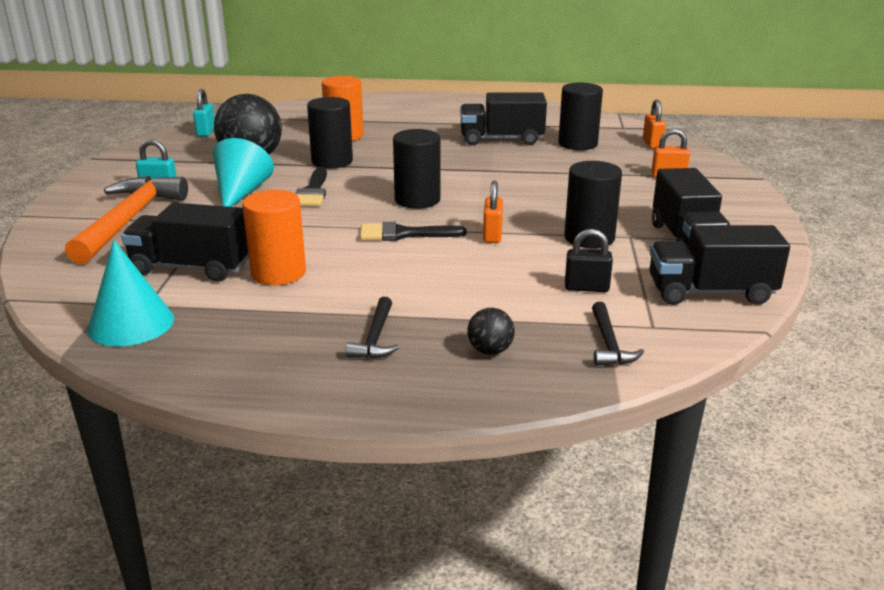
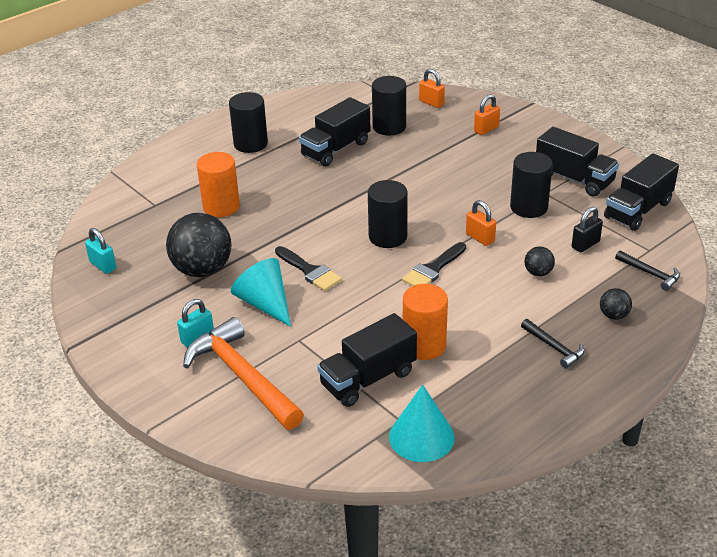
camera: 45 degrees left, 10 degrees up
black cylinder [307,97,353,168] -> black cylinder moved to [229,92,268,153]
none -> black ball [525,246,555,276]

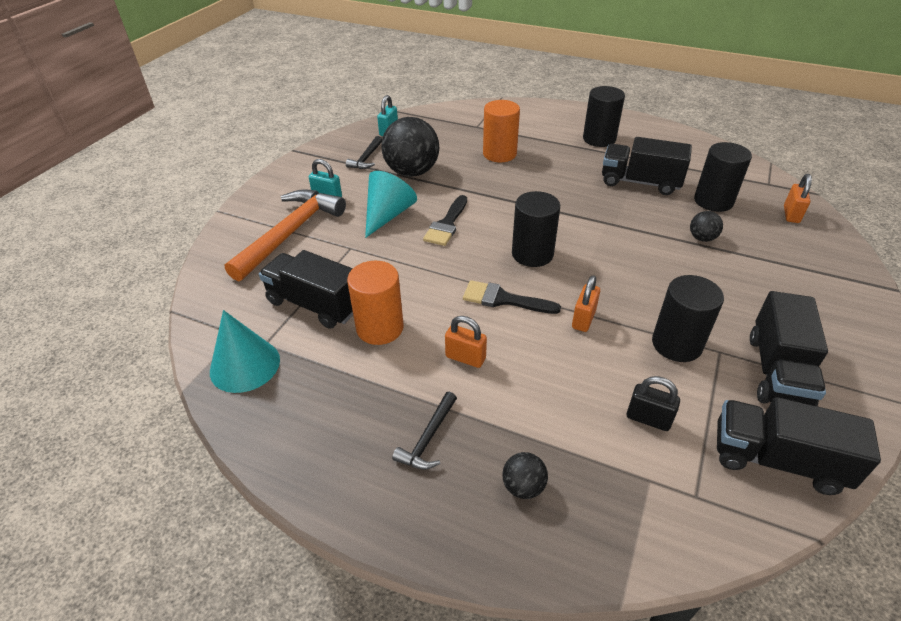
camera: 65 degrees right, 5 degrees up
orange padlock [474,94,500,135] -> orange padlock moved to [445,316,487,368]
black ball [525,246,555,276] -> black ball moved to [690,211,723,242]
black hammer [615,250,680,291] -> black hammer moved to [346,136,382,169]

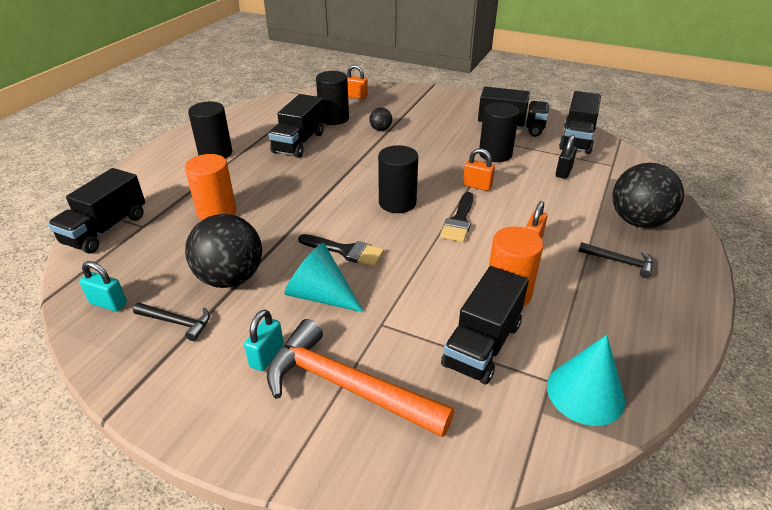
camera: 90 degrees left, 5 degrees down
black ball [502,452,548,499] -> black ball [612,163,684,228], size x2.17
none -> black truck [48,168,145,254]

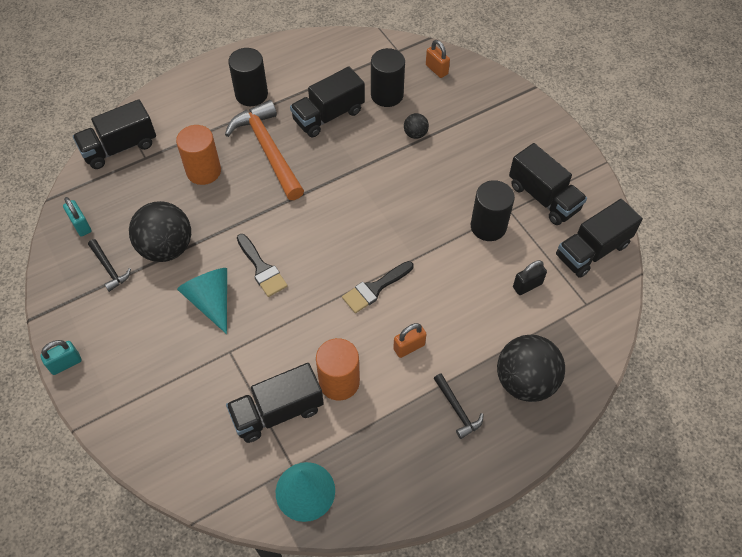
camera: 35 degrees right, 20 degrees up
turquoise padlock [244,309,284,371] -> turquoise padlock moved to [40,340,82,375]
orange hammer [267,319,454,437] -> orange hammer moved to [225,100,304,200]
black cylinder [378,145,418,213] -> none
orange padlock [463,148,495,191] -> none

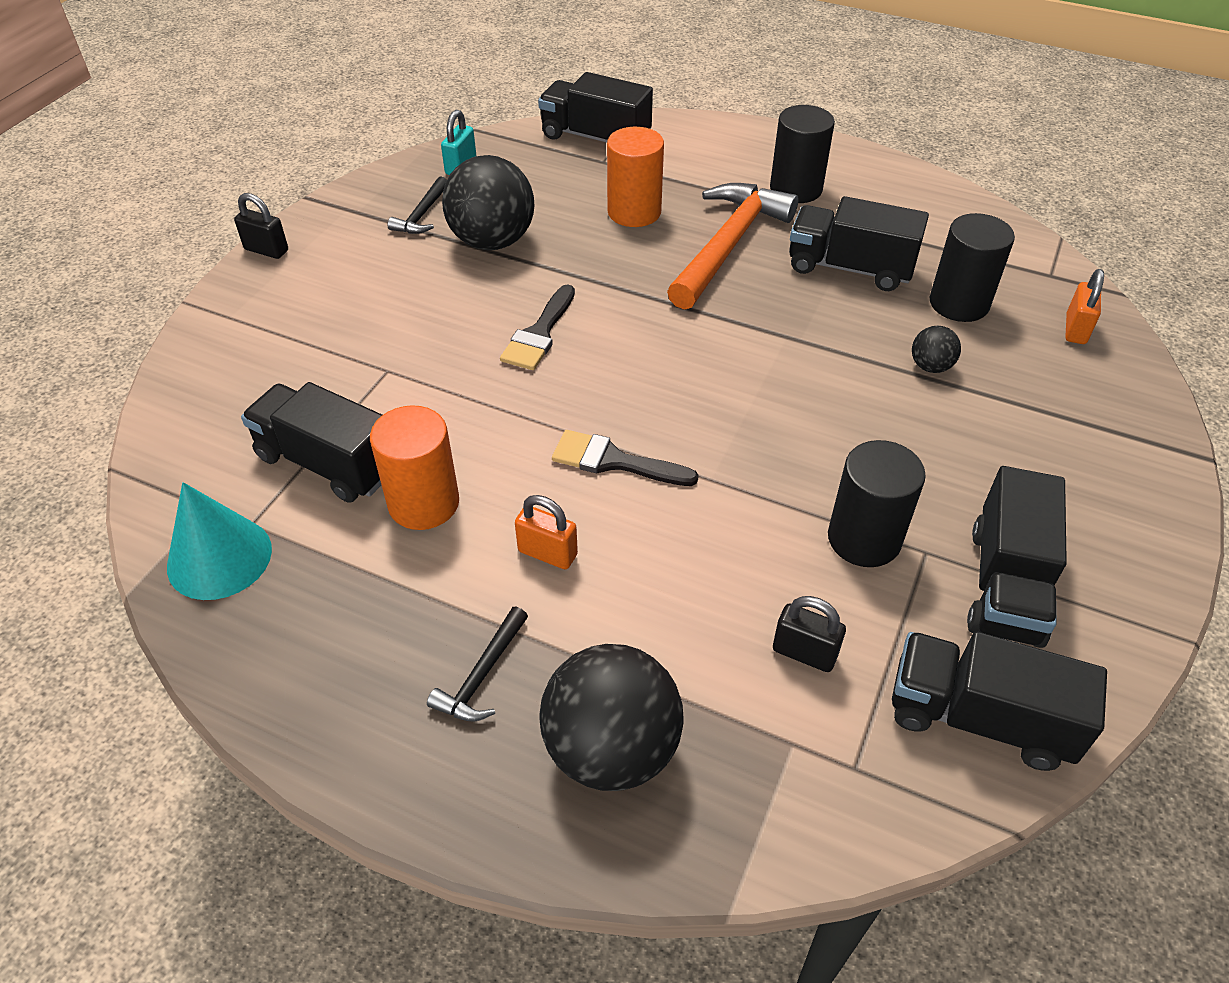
camera: 55 degrees right, 10 degrees down
turquoise padlock [40,340,82,375] -> black padlock [234,193,288,259]
turquoise cone [177,268,227,334] -> none

